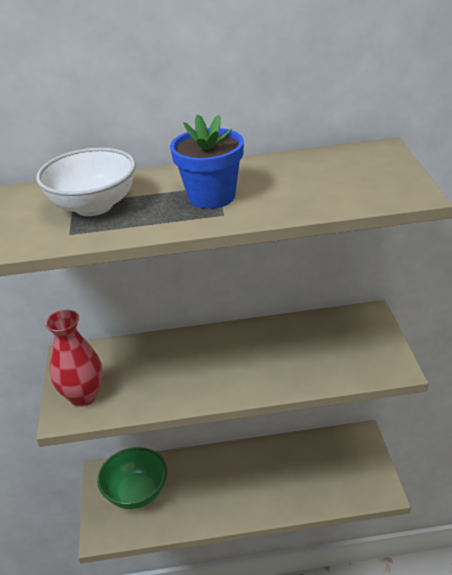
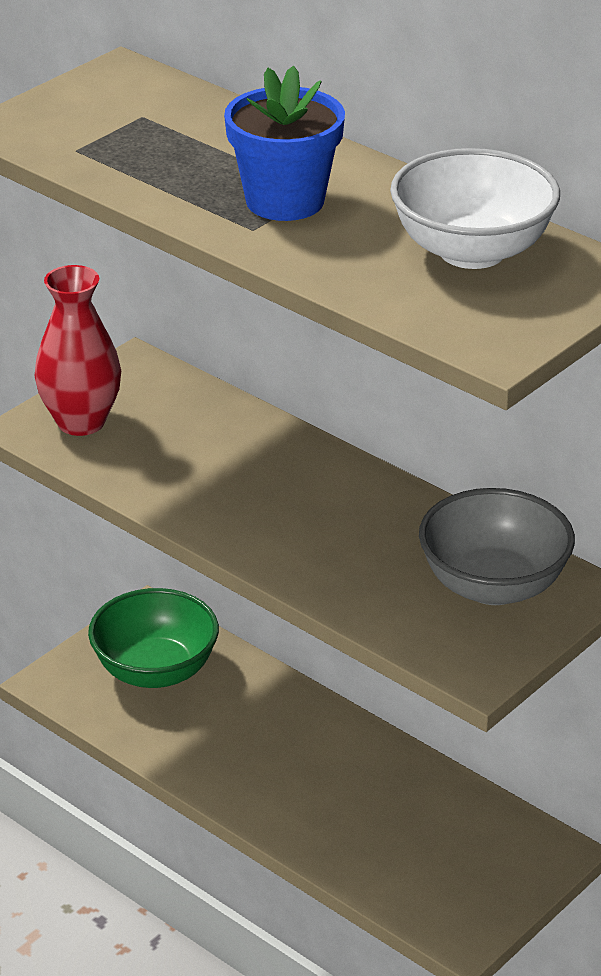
camera: 45 degrees right, 0 degrees up
white bowl [36,148,136,216] -> white bowl moved to [390,148,560,269]
none -> grey bowl [419,488,575,605]

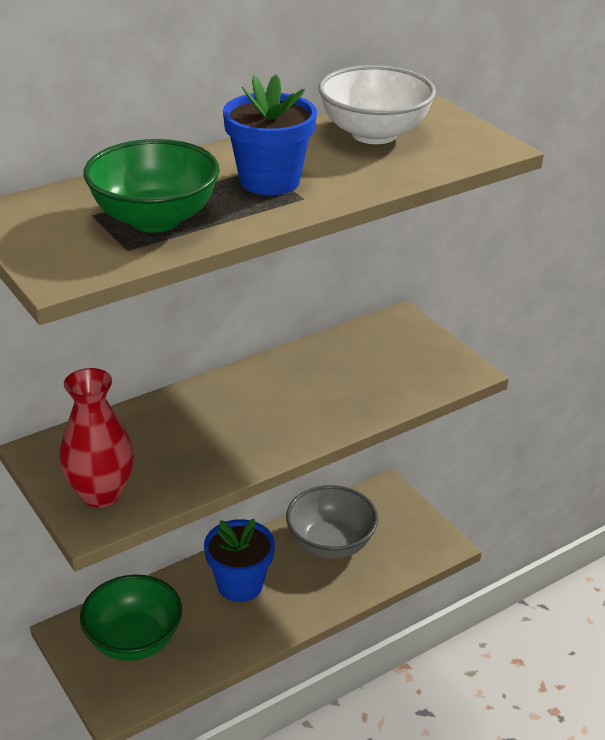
camera: 75 degrees left, 0 degrees up
grey bowl [419,488,575,605] -> grey bowl moved to [286,485,378,559]
none -> green bowl [83,139,220,233]
none -> blue flower pot [204,519,275,602]

